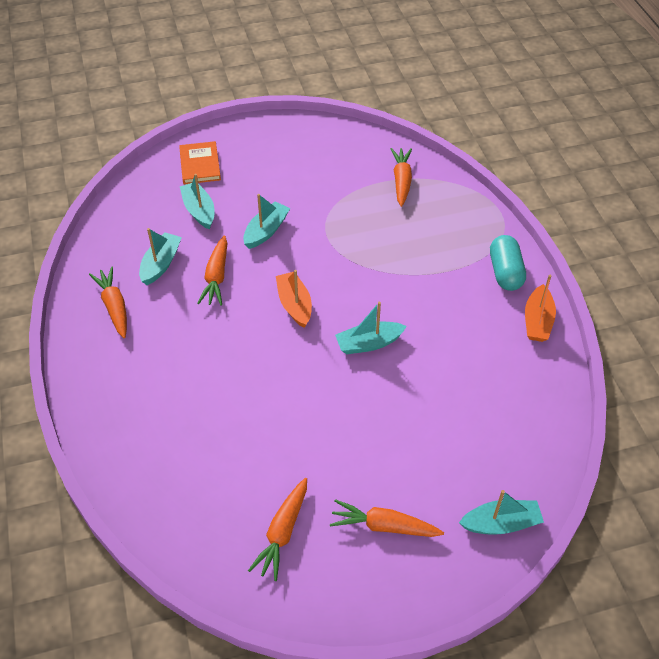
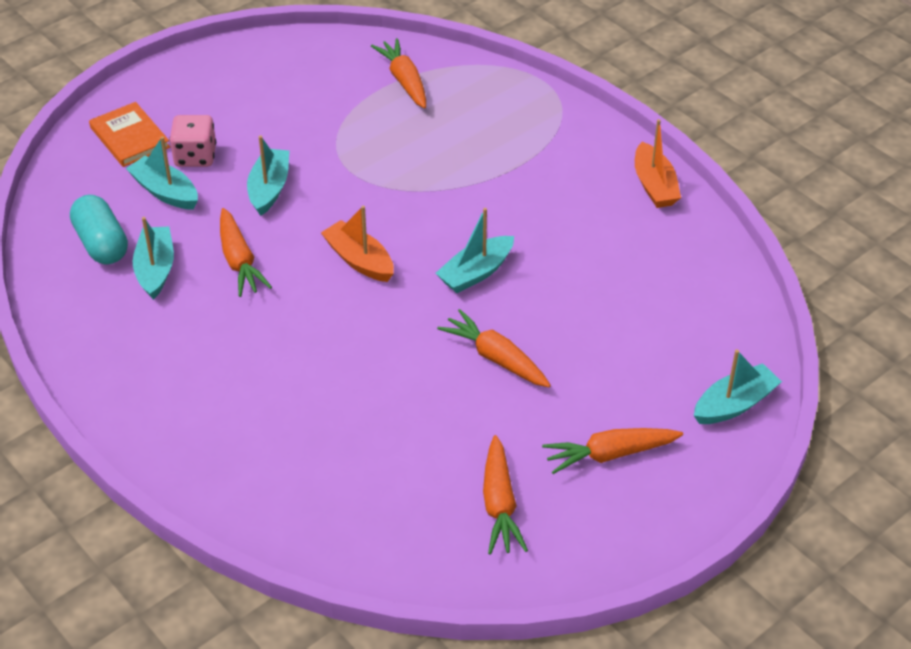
camera: 25 degrees left, 5 degrees down
orange carrot [89,266,127,338] -> orange carrot moved to [437,309,551,387]
turquoise capsule [490,235,526,291] -> turquoise capsule moved to [70,195,128,264]
none -> pink dice [169,115,216,167]

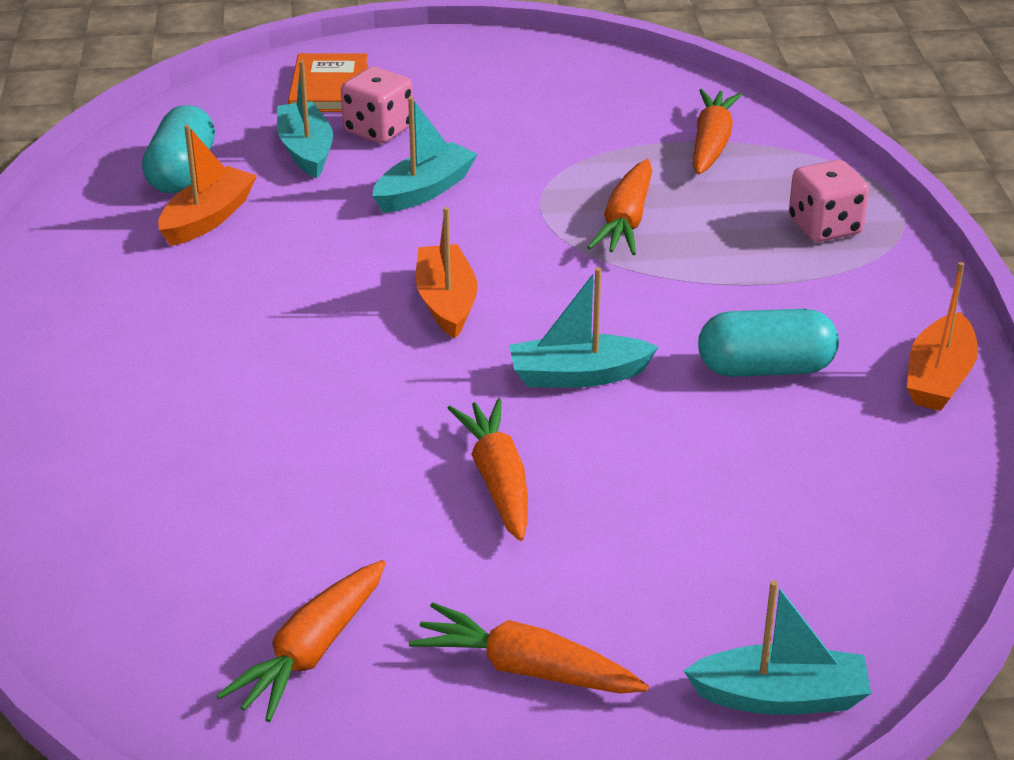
camera: 35 degrees right, 10 degrees down
turquoise boat [133,217,174,300] -> orange boat [158,125,257,246]
orange carrot [220,208,272,297] -> orange carrot moved to [587,159,652,255]
none -> turquoise capsule [698,309,839,377]
none -> pink dice [789,160,869,242]

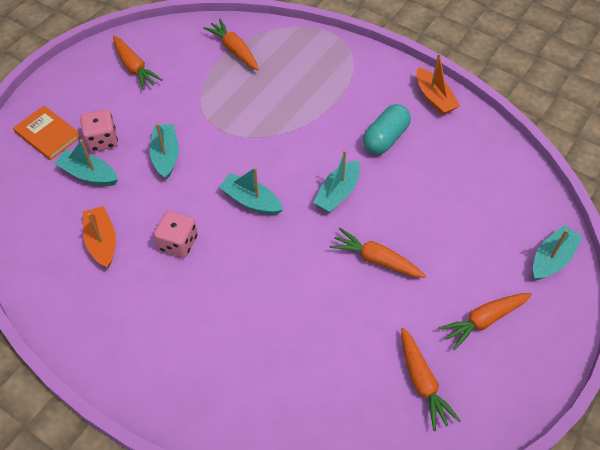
camera: 50 degrees left, 20 degrees up
turquoise capsule [142,105,215,193] -> none
orange boat [416,207,477,339] -> turquoise boat [219,167,283,215]
orange carrot [587,159,652,255] -> orange carrot moved to [113,36,163,90]
pink dice [789,160,869,242] -> pink dice moved to [154,211,198,258]

